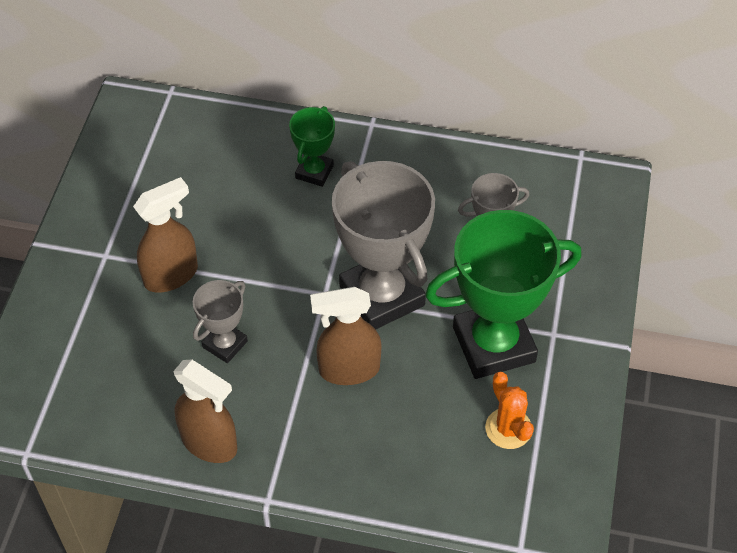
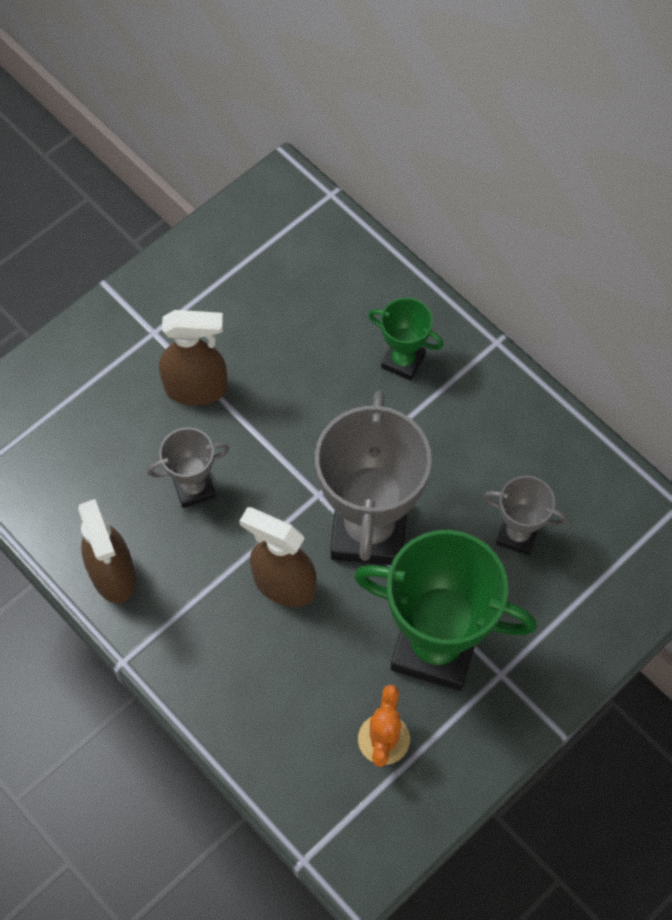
camera: 35 degrees right, 10 degrees up
green trophy [289,106,335,187] -> green trophy turned 60 degrees clockwise [368,298,444,381]

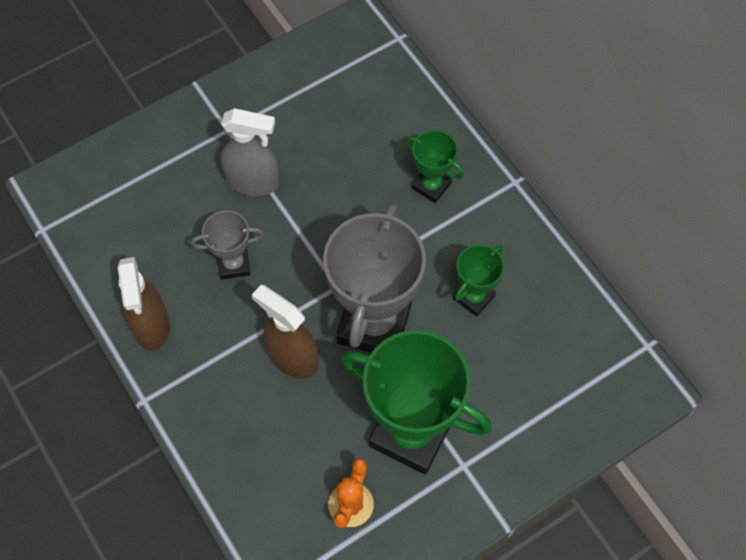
camera: 10 degrees right, 0 degrees up
brown spray bottle [159,310,228,405] -> grey spray bottle [221,108,279,196]
grey trophy [483,476,567,555] -> none
none -> green trophy [453,244,504,317]

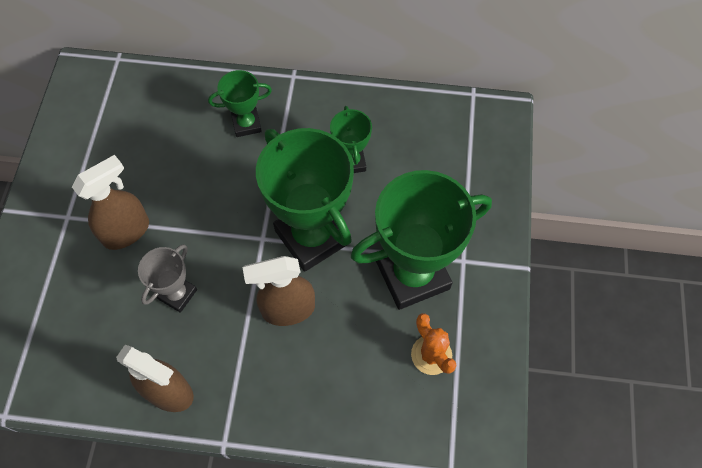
camera: 50 degrees left, 0 degrees up
grey spray bottle [221,108,279,196] -> brown spray bottle [72,155,149,250]
grey trophy [323,203,426,352] -> green trophy [256,128,354,272]

